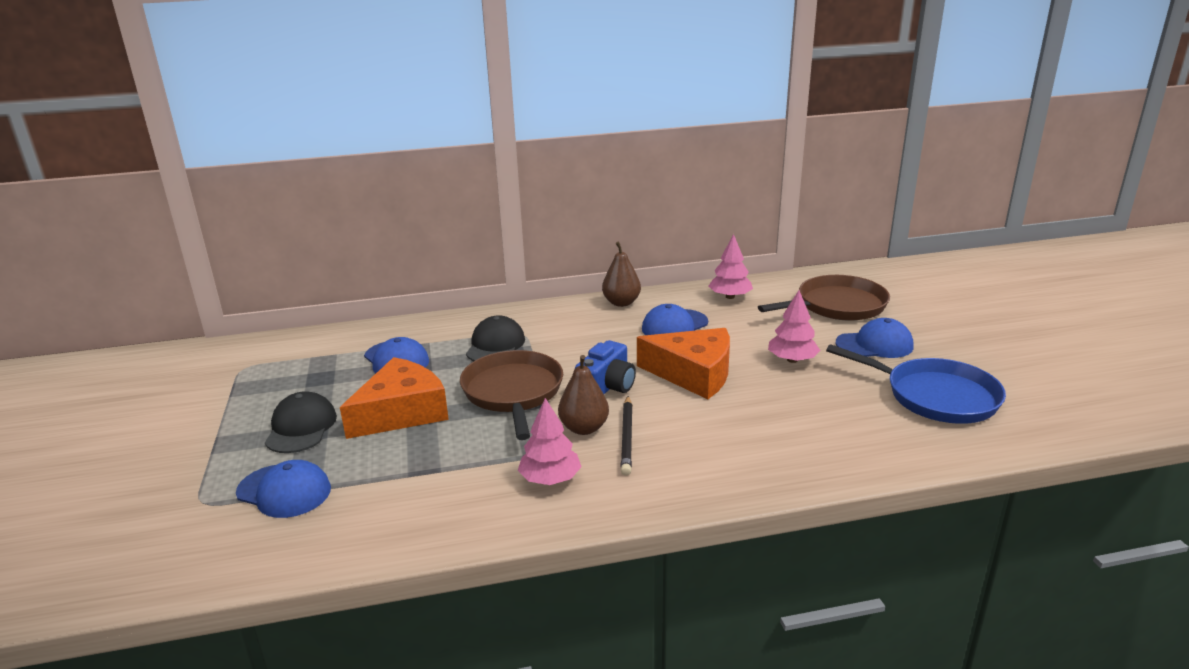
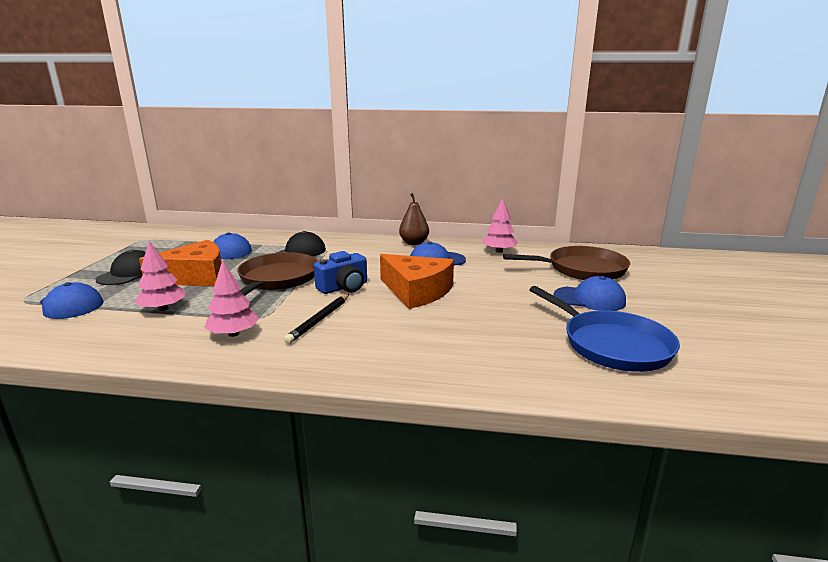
camera: 20 degrees right, 5 degrees down
brown pear [558,355,609,435] -> none
pink tree [768,290,820,363] -> pink tree moved to [134,241,185,311]

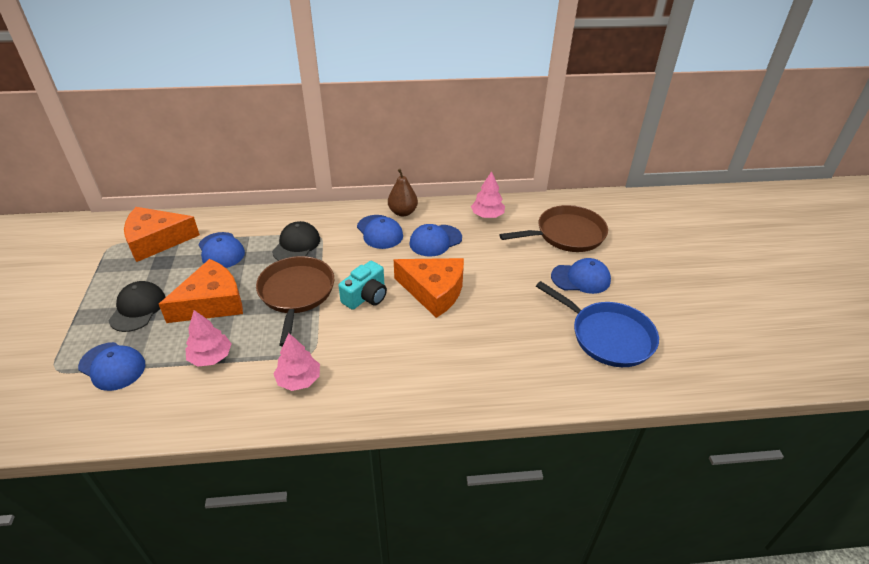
camera: 15 degrees left, 20 degrees up
black pencil [284,294,349,344] -> none
blue camera [314,251,367,294] -> turquoise camera [338,261,387,310]
none -> orange cheese [124,207,200,262]
none -> blue cap [357,215,403,249]

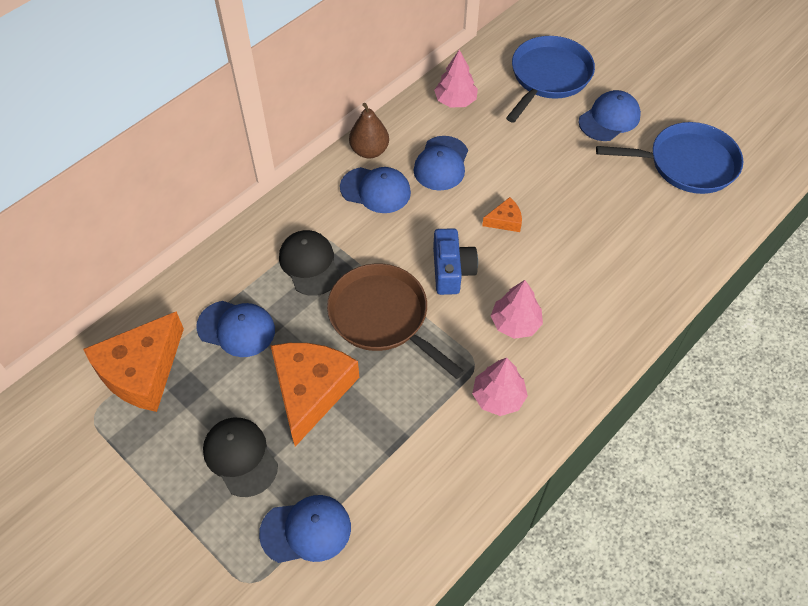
camera: 40 degrees left, 15 degrees up
pink tree [186,310,231,367] -> pink tree moved to [491,280,543,339]
turquoise camera [338,261,387,310] -> blue camera [433,228,478,295]
orange cheese [394,258,464,318] -> orange cheese [482,197,522,232], size x0.45
brown pan [499,205,608,252] -> blue pan [506,36,595,123]

